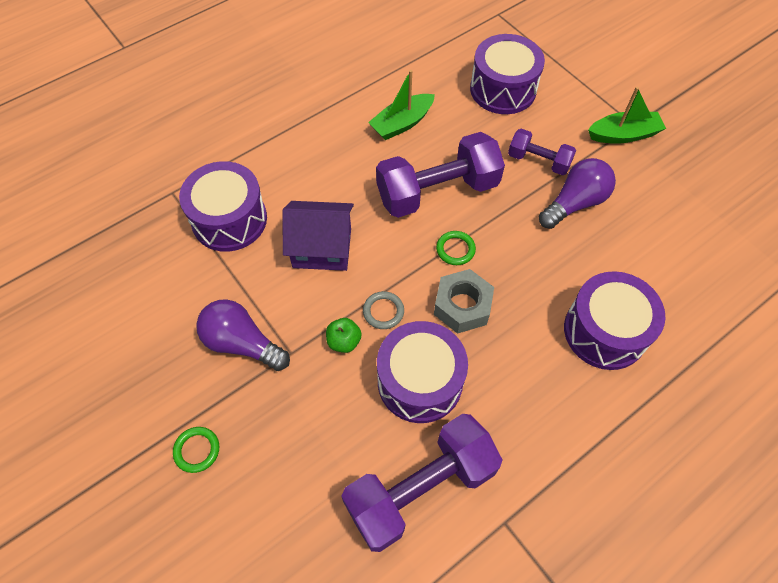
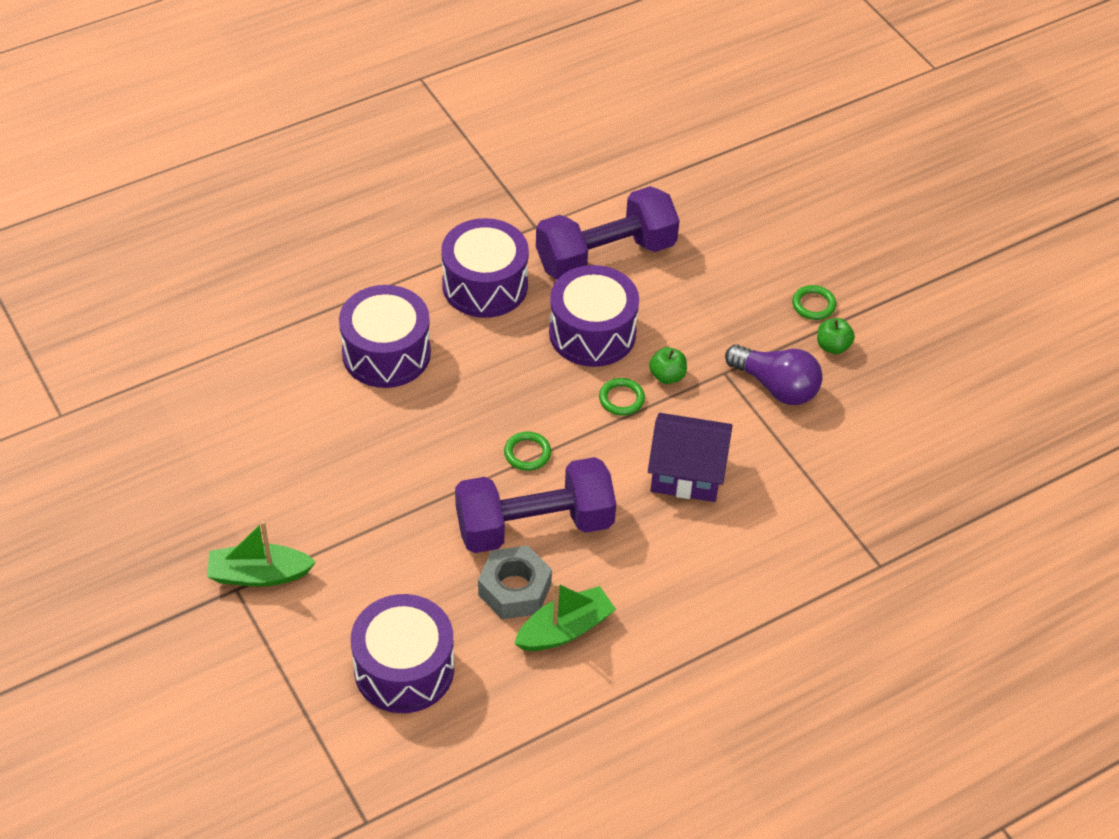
camera: 175 degrees left, 10 degrees down
purple drum [179,161,267,252] -> purple drum moved to [441,218,529,318]
grey ring [363,291,404,329] -> green ring [599,378,645,416]
grey nut [434,269,494,334] -> grey nut moved to [478,546,552,619]
purple dumbbell [508,129,576,175] -> none
purple light bulb [539,158,616,229] -> none
none -> green apple [817,318,855,354]

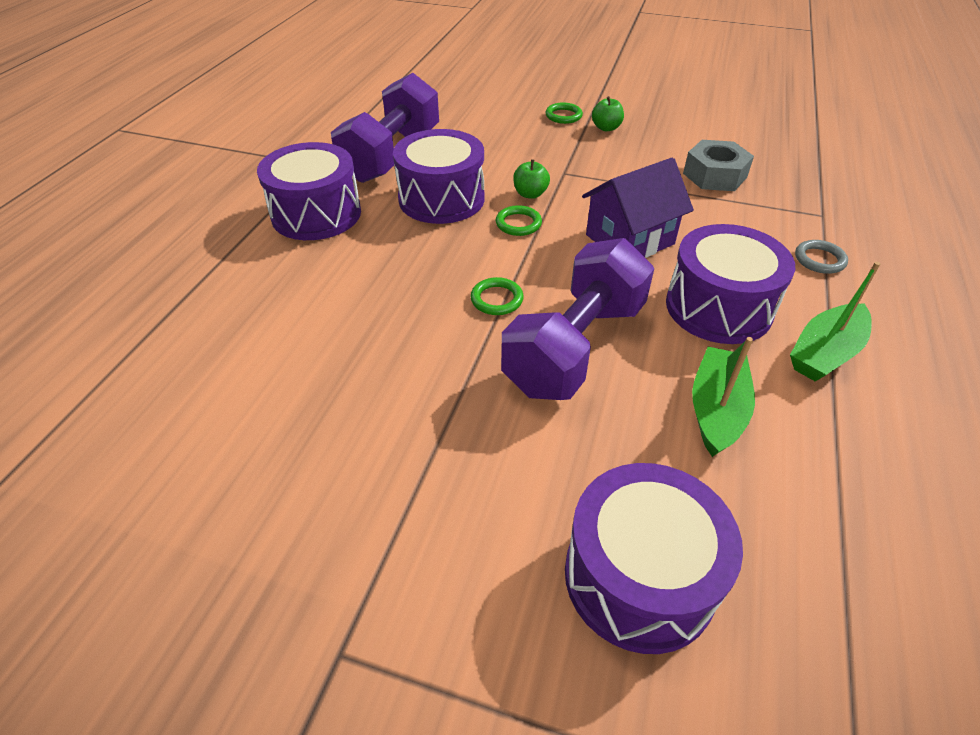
camera: 40 degrees left, 5 degrees down
green boat [207,521,316,587] -> green boat moved to [790,262,880,382]
purple drum [339,285,431,388] -> purple drum moved to [666,224,795,344]
grey nut [478,546,552,619] -> grey nut moved to [683,140,754,191]
purple light bulb [725,344,823,405] -> none
none -> grey ring [795,240,848,274]

